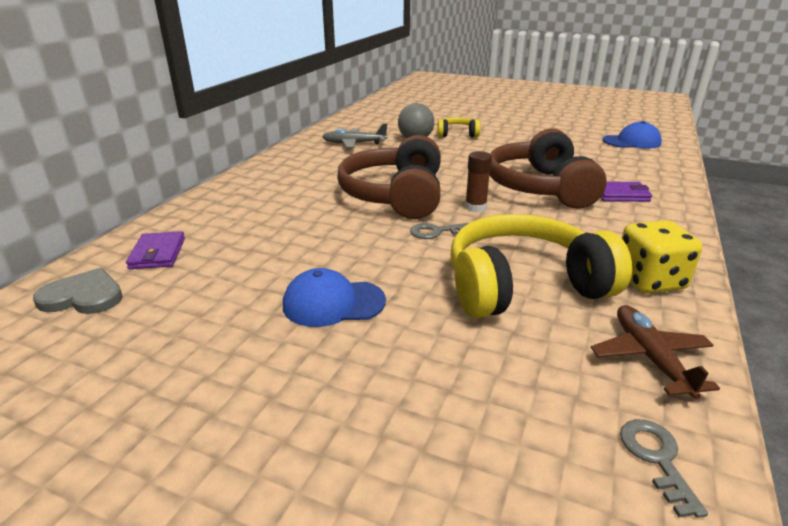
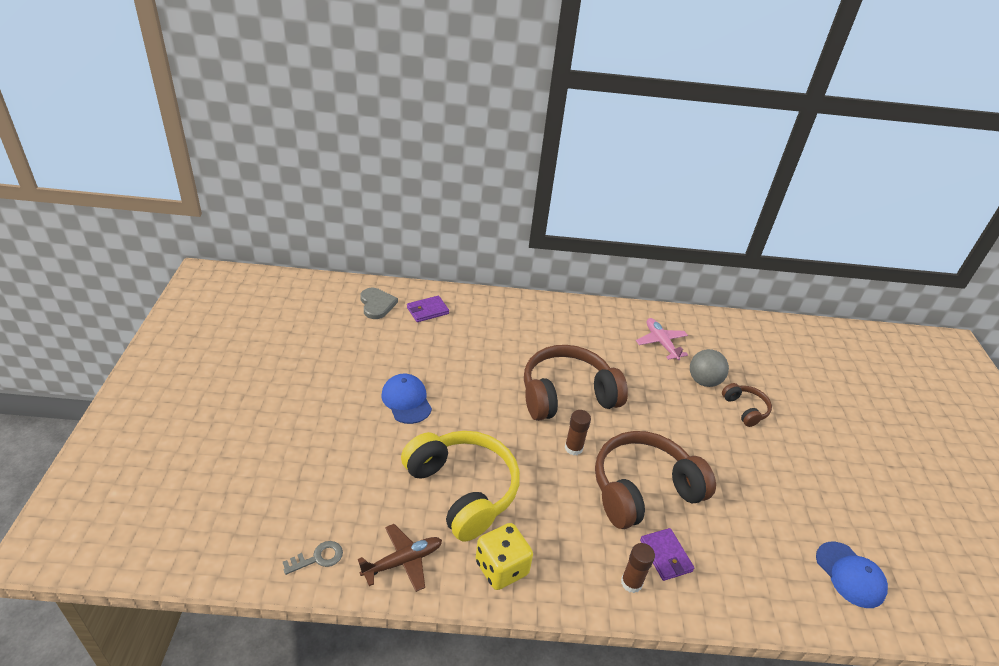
camera: 65 degrees right, 10 degrees up
grey plane [322,124,387,148] -> pink plane [636,318,688,360]
grey key [410,223,469,239] -> none
yellow headphones [437,117,480,137] -> brown headphones [722,383,772,427]
none -> brown glue stick [621,543,655,593]

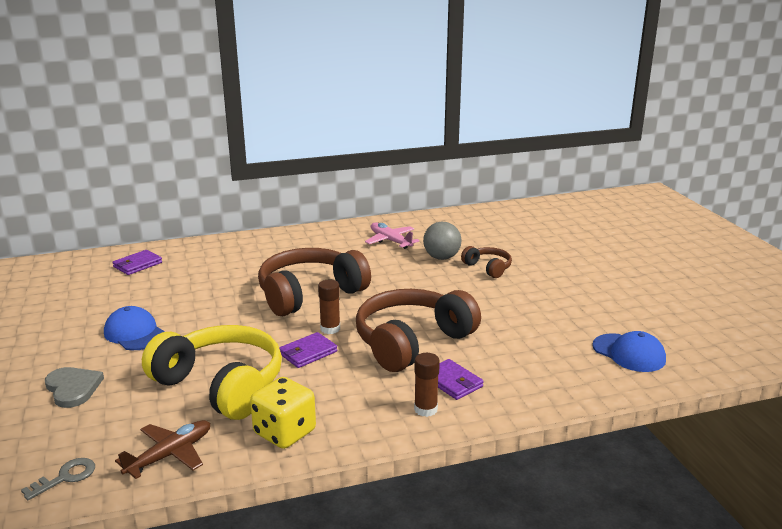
camera: 15 degrees left, 15 degrees down
grey heart [360,288,398,319] -> grey heart moved to [45,367,104,408]
none -> purple wallet [279,332,337,368]

